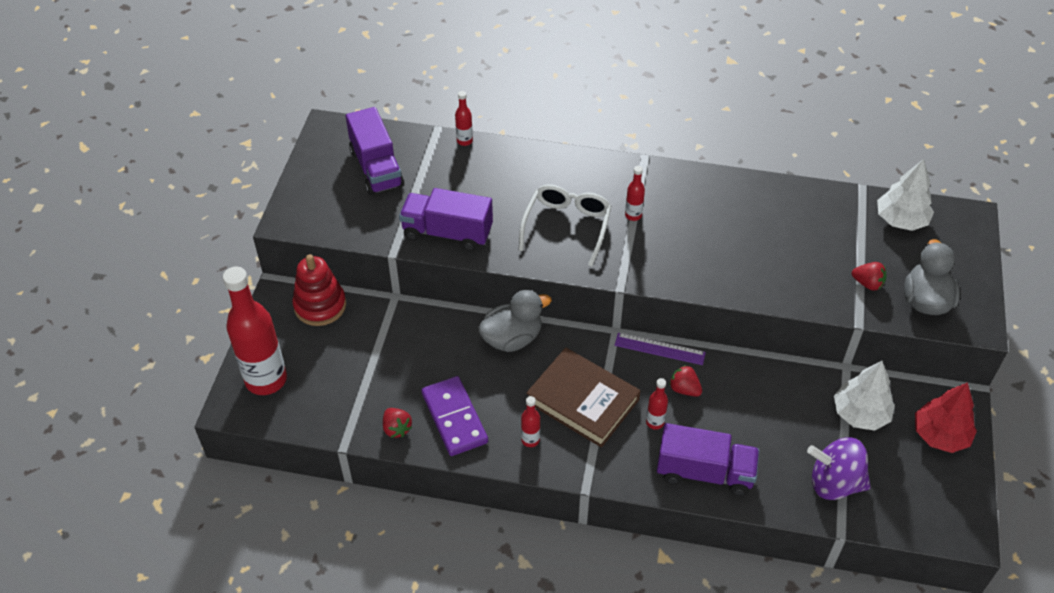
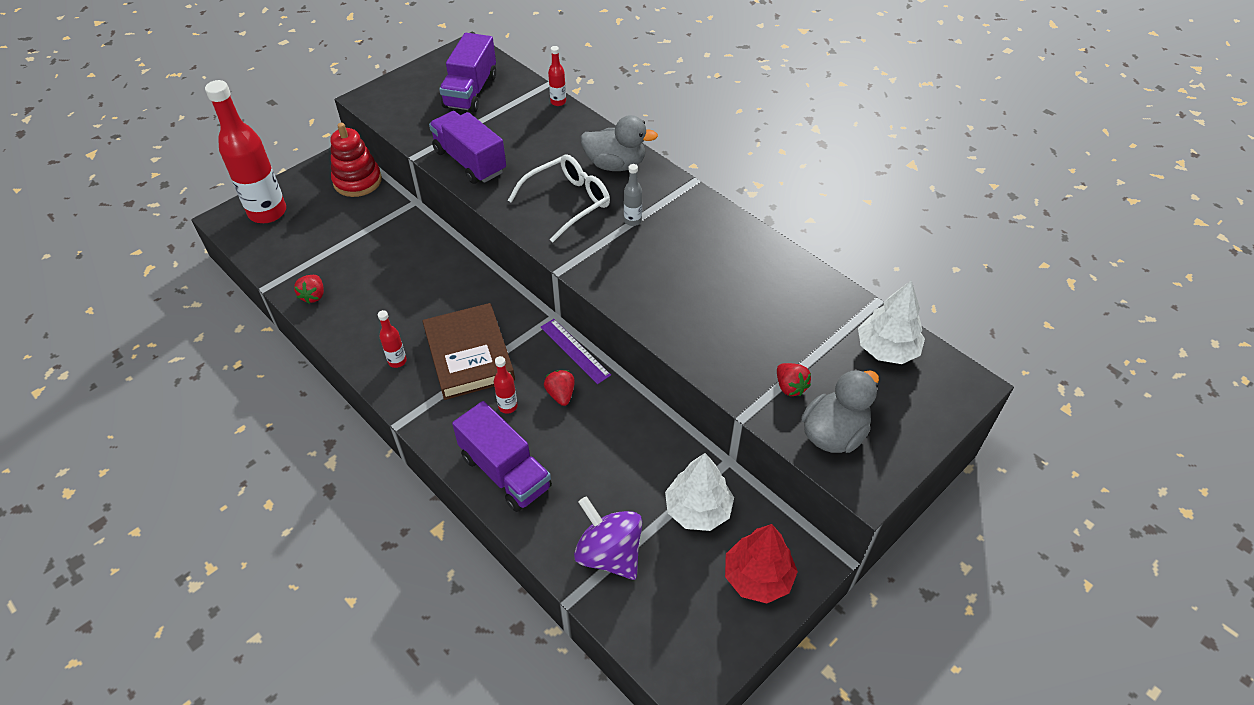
camera: 35 degrees right, 0 degrees up
purple domino [422,376,488,456] -> none
grey duck [478,290,552,352] -> grey duck moved to [580,115,658,171]
red bottle [625,166,645,221] -> grey bottle [624,164,642,226]

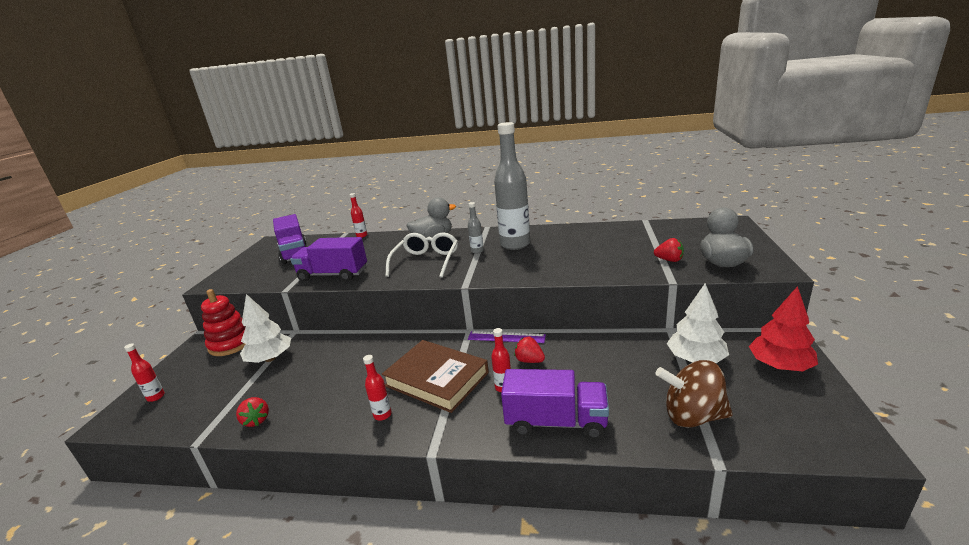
camera: 35 degrees left, 25 degrees down
red bottle [205,80,286,223] -> red bottle [124,343,165,402], size x0.42
purple spinning top [574,496,642,580] -> brown spinning top [656,360,733,428]
white tree [858,280,925,364] -> white tree moved to [240,294,291,363]
none -> grey bottle [494,122,530,250]

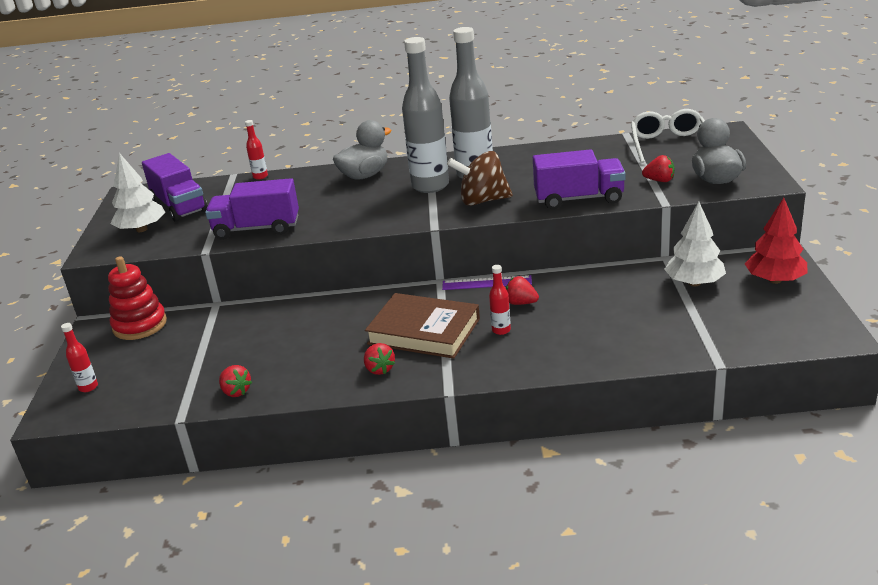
camera: 10 degrees left, 5 degrees up
white tree [240,294,291,363] -> white tree moved to [110,153,166,232]
red bottle [363,355,392,420] -> red strawberry [364,343,395,375]
white glasses [385,233,458,278] -> white glasses moved to [631,109,705,163]
grey bottle [468,202,484,254] -> grey bottle [402,37,449,193], size x2.36
purple truck [501,369,609,439] -> purple truck moved to [533,149,626,209]
brown spinning top [656,360,733,428] -> brown spinning top moved to [447,151,513,206]

